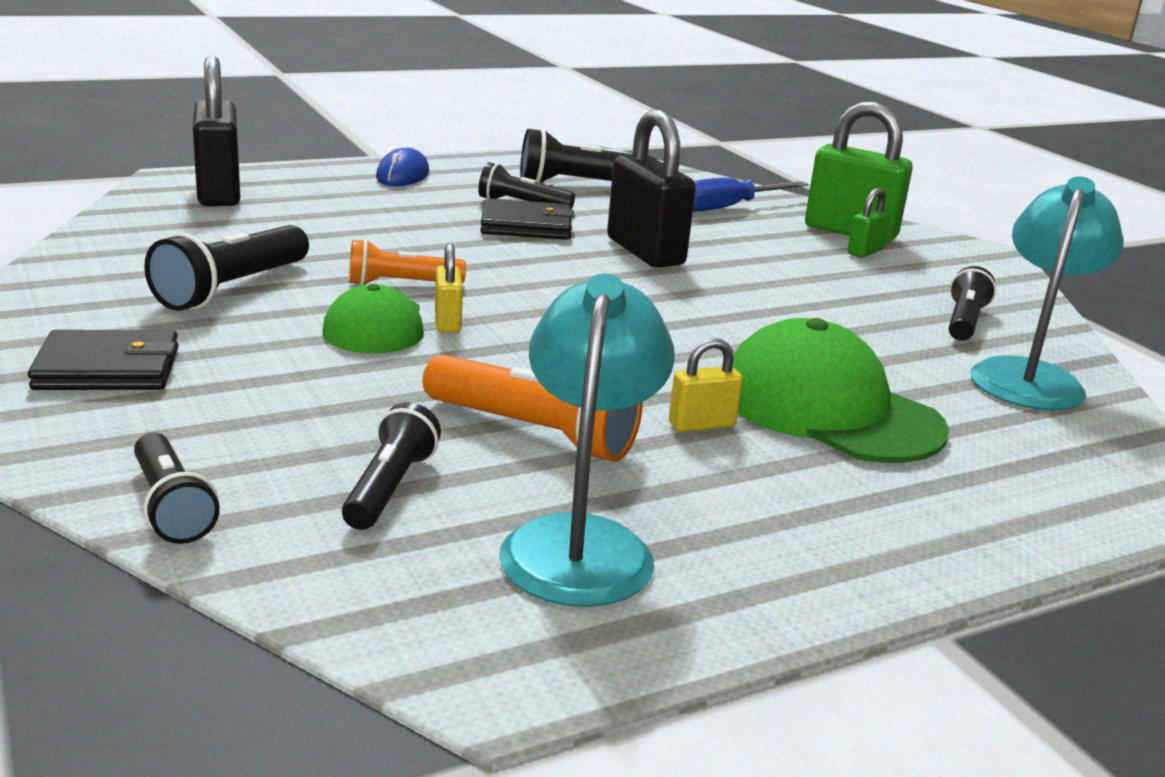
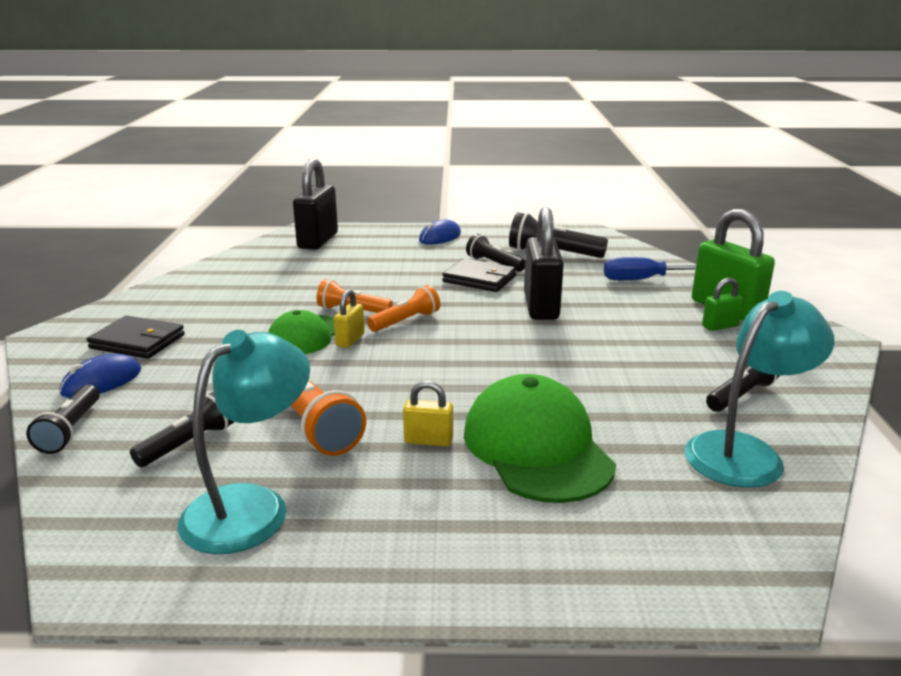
camera: 30 degrees right, 0 degrees up
black flashlight [144,225,309,311] -> none
none -> blue mouse [59,354,141,398]
none -> orange flashlight [367,285,440,332]

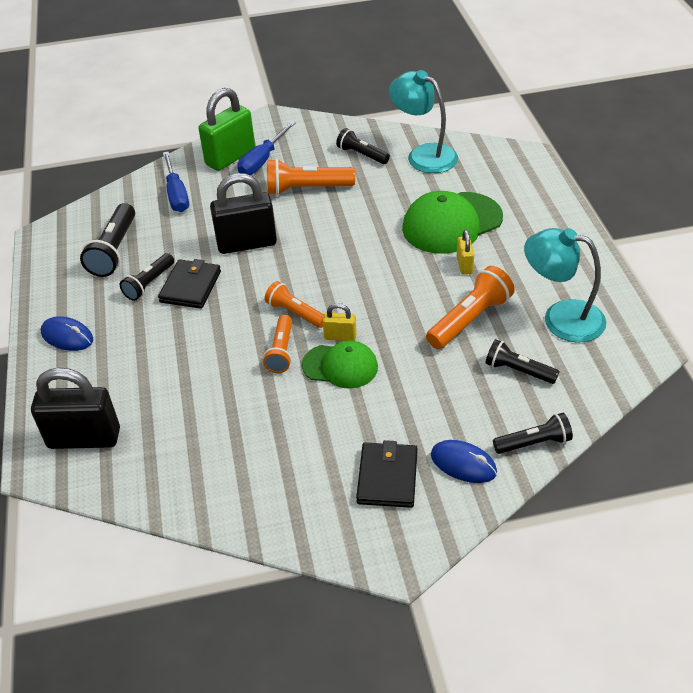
camera: 100 degrees left, 20 degrees up
green padlock [702,278,744,331] -> blue screwdriver [238,121,296,175]
none -> orange flashlight [267,159,355,195]

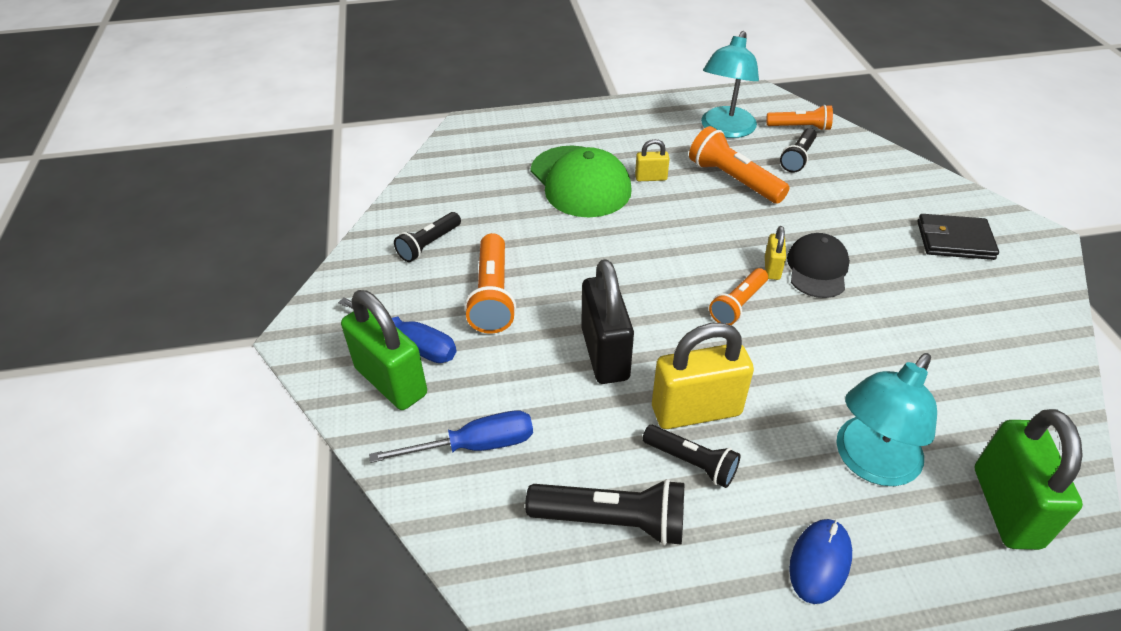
camera: 90 degrees left, 0 degrees up
black padlock [31,368,120,449] -> green padlock [975,409,1083,550]
black wallet [158,259,221,309] -> yellow padlock [652,323,754,429]
orange flashlight [263,315,292,373] -> orange flashlight moved to [766,105,833,131]
green cap [302,340,378,388] -> black cap [787,233,850,298]
turquoise lamp [389,70,458,173] -> turquoise lamp moved to [836,353,937,486]
blue mouse [431,440,497,483] -> none
black flashlight [493,413,573,454] -> none

